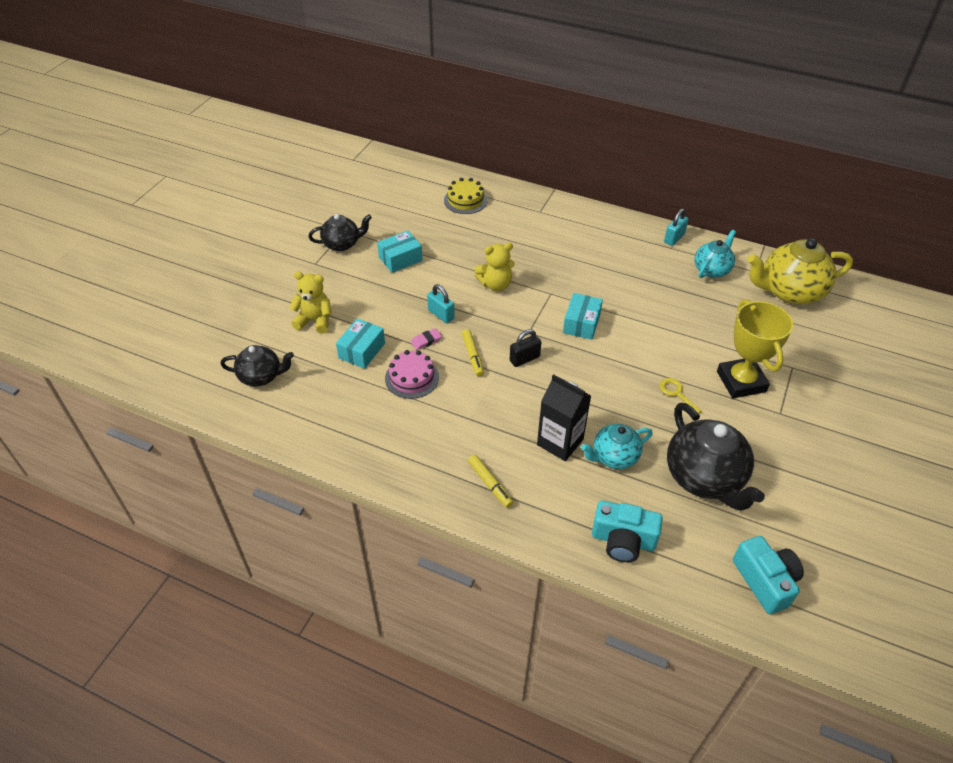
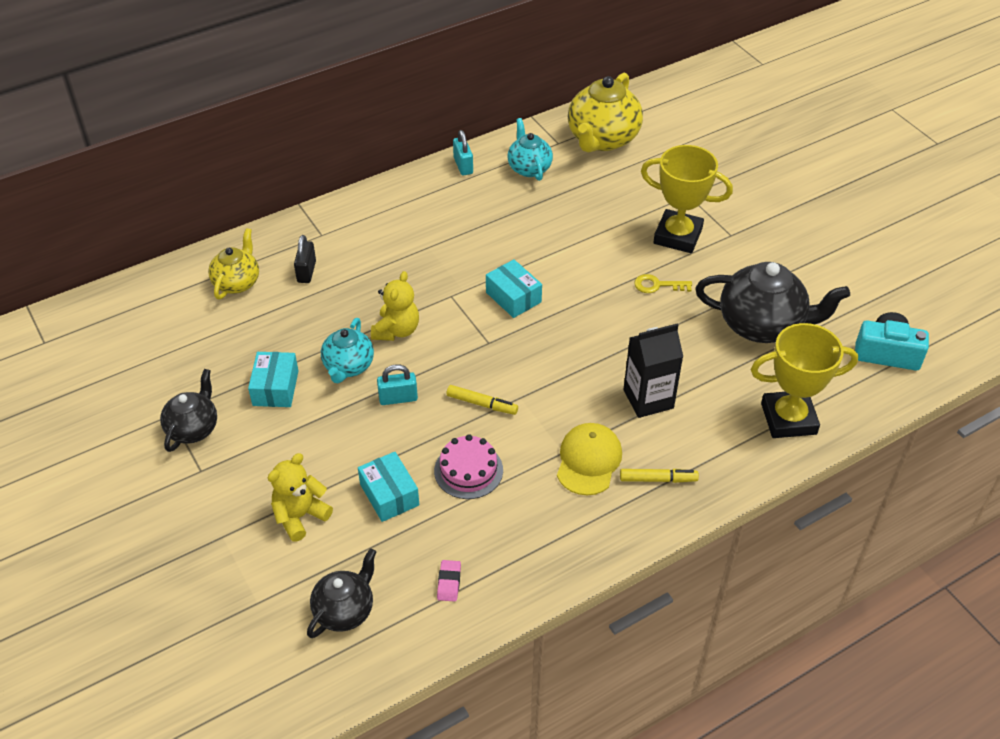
camera: 55 degrees left, 0 degrees up
pink eraser [411,328,442,350] -> pink eraser moved to [437,560,461,602]
yellow cake [444,178,488,214] -> yellow teapot [208,228,259,299]
black padlock [510,329,541,367] -> black padlock moved to [294,235,316,283]
turquoise teapot [581,424,653,469] -> turquoise teapot moved to [321,318,374,383]
turquoise camera [592,501,663,562] -> yellow trophy [751,323,858,438]
none -> yellow cap [557,423,622,495]

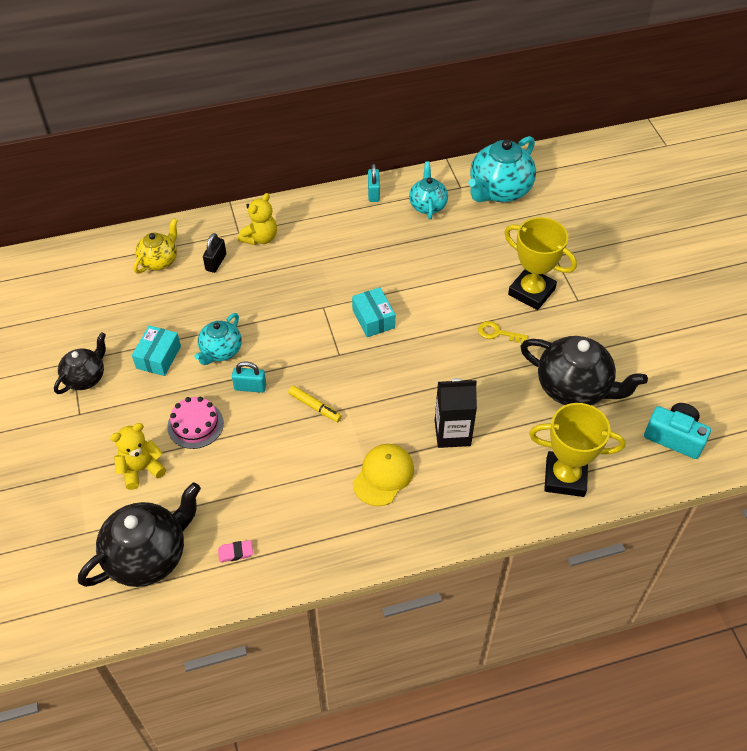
camera: 15 degrees right, 5 degrees up
black teapot [307,548,376,638] -> black teapot [78,482,201,587], size x1.69
turquoise box [358,452,419,522] -> none
yellow teddy bear [371,271,419,341] -> yellow teddy bear moved to [238,193,277,245]
pink cake [434,434,503,499] -> pink cake moved to [167,397,224,449]
pink eraser [437,560,461,602] -> pink eraser turned 60 degrees clockwise [218,540,253,562]
yellow teapot [568,73,643,152] -> turquoise teapot [468,136,536,202]
yellow marker [620,469,699,483] -> none

